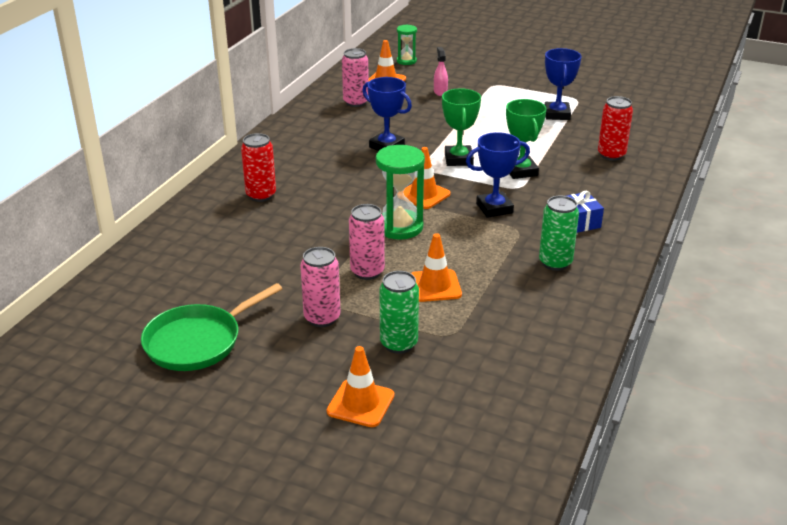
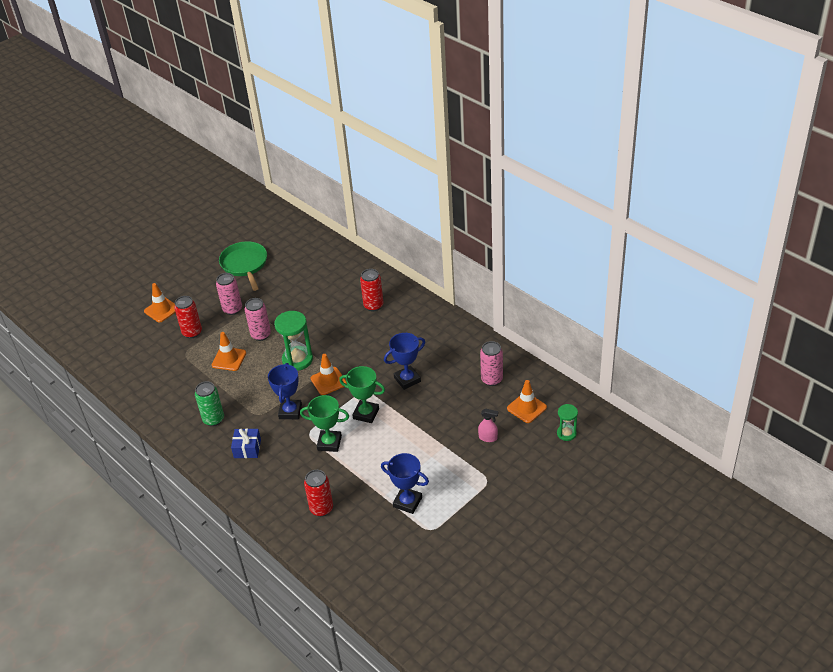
camera: 115 degrees right, 10 degrees up
green can [379,271,419,354] -> red can [174,296,202,338]

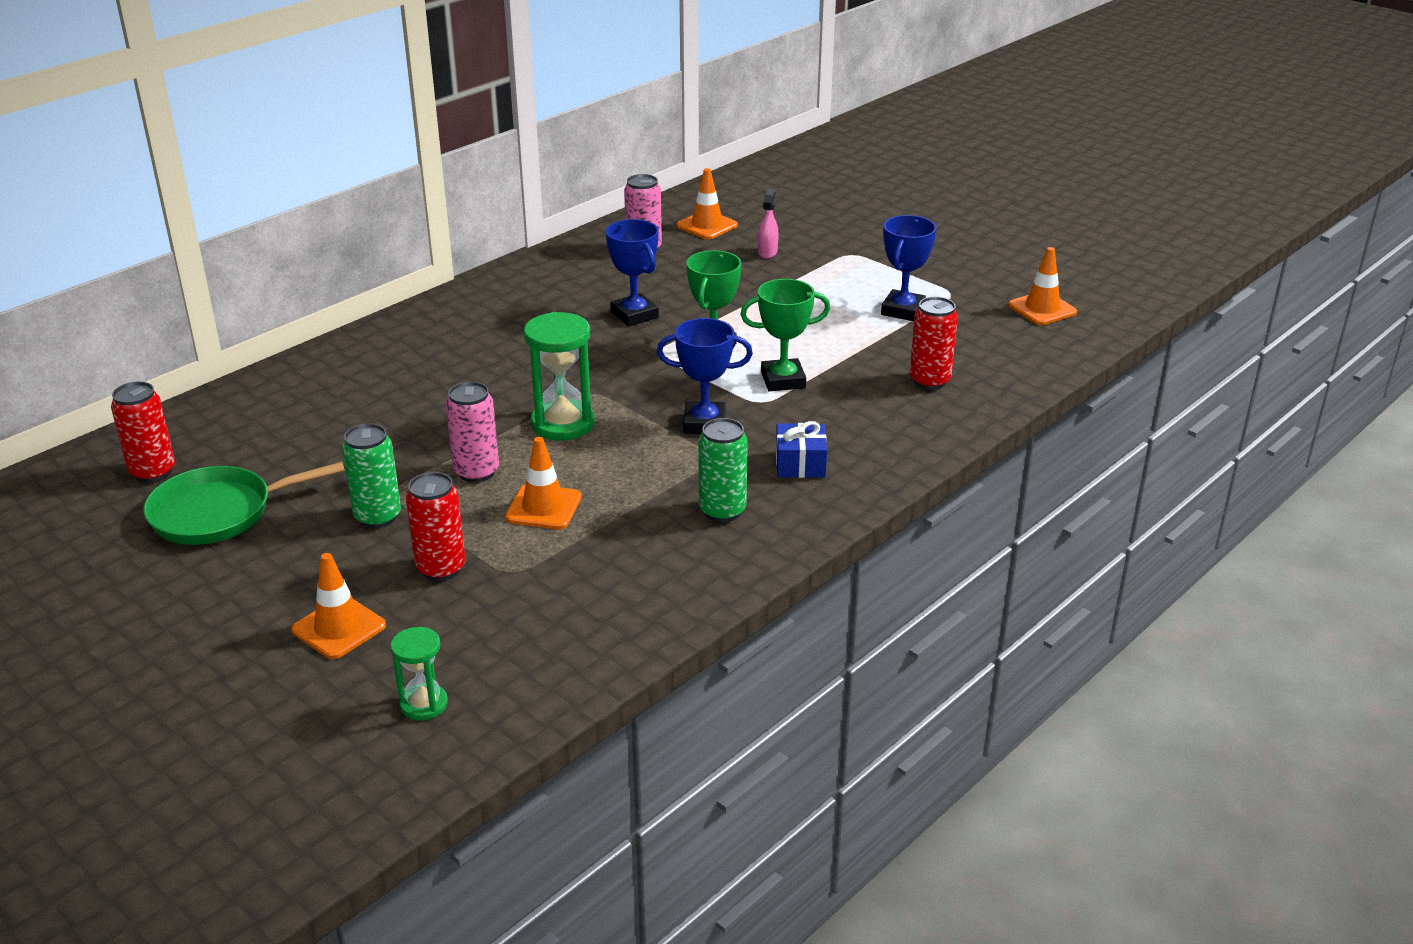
camera: 95 degrees left, 10 degrees down
pink can [216,273,242,315] -> green can [342,423,401,528]
green trophy [300,395,349,452] -> green trophy turned 75 degrees clockwise [740,279,830,391]
orange traffic cone [311,354,347,395] -> orange traffic cone moved to [1008,247,1077,325]
red can [360,269,384,311] -> red can moved to [111,382,175,483]
green hourglass [557,404,578,441] -> green hourglass moved to [390,627,448,720]

